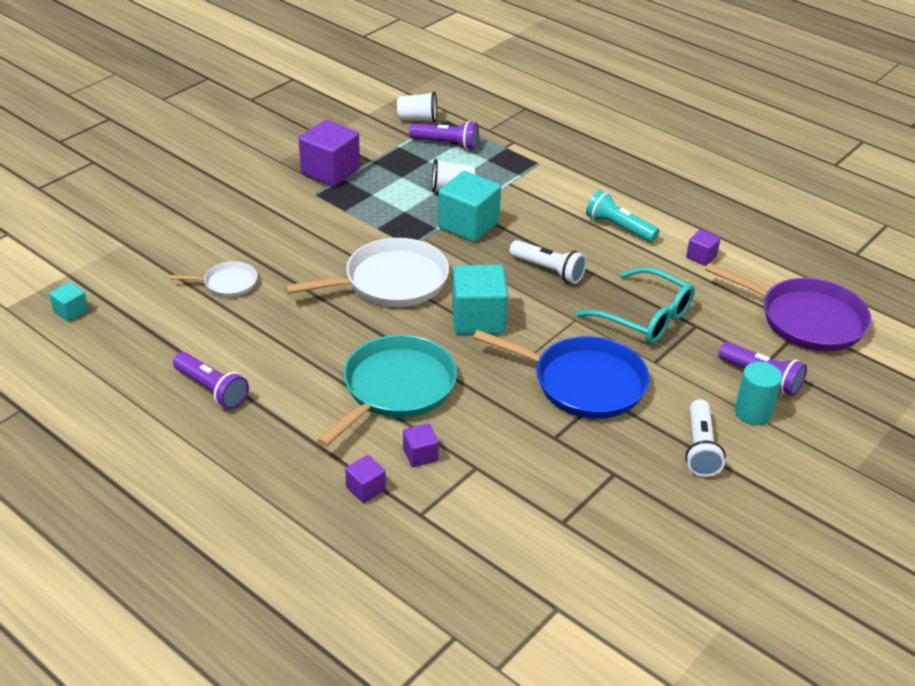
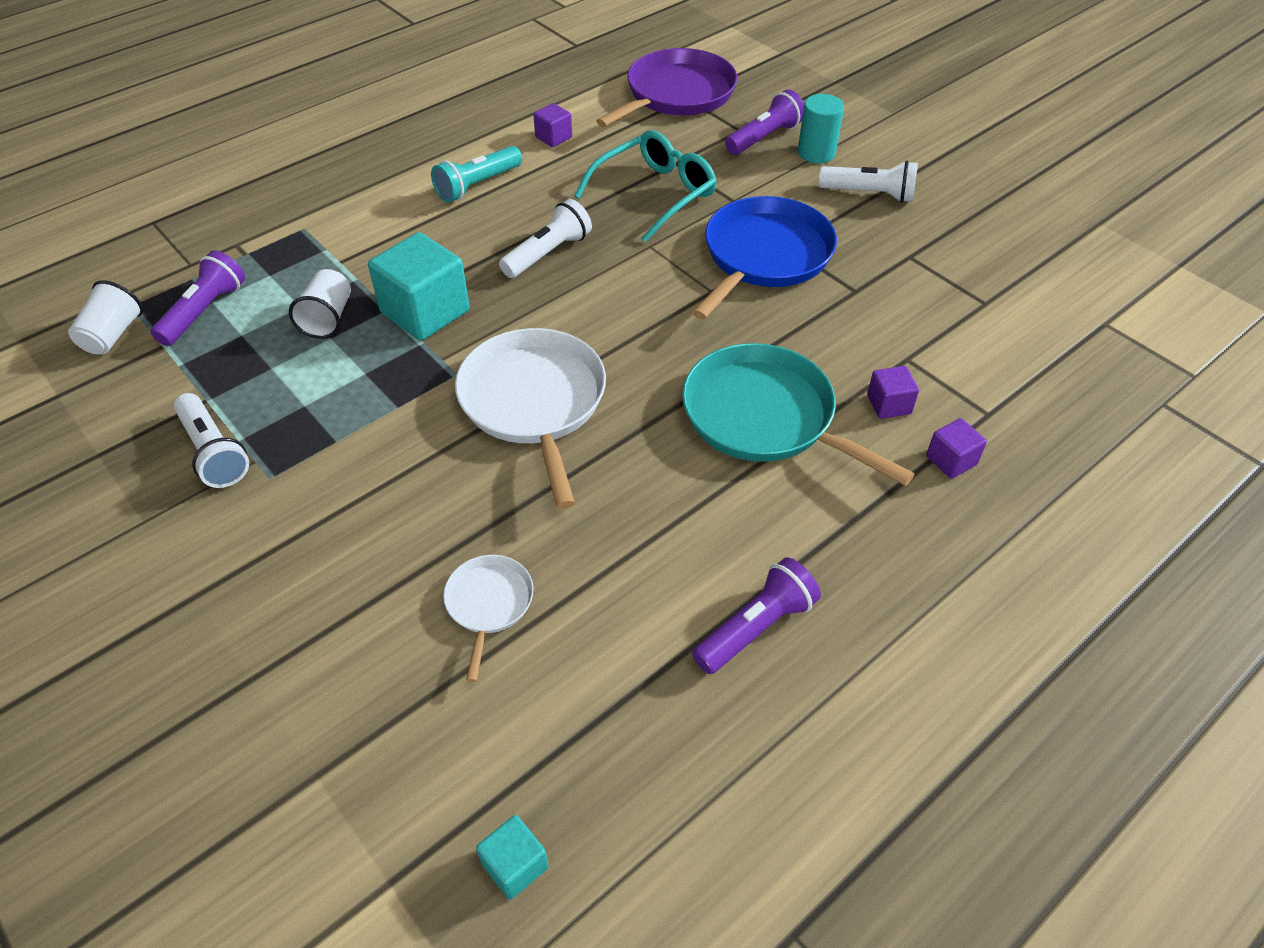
camera: 80 degrees left, 10 degrees up
purple cube [299,120,360,187] -> white flashlight [174,393,249,488]
turquoise cube [452,265,508,335] -> none

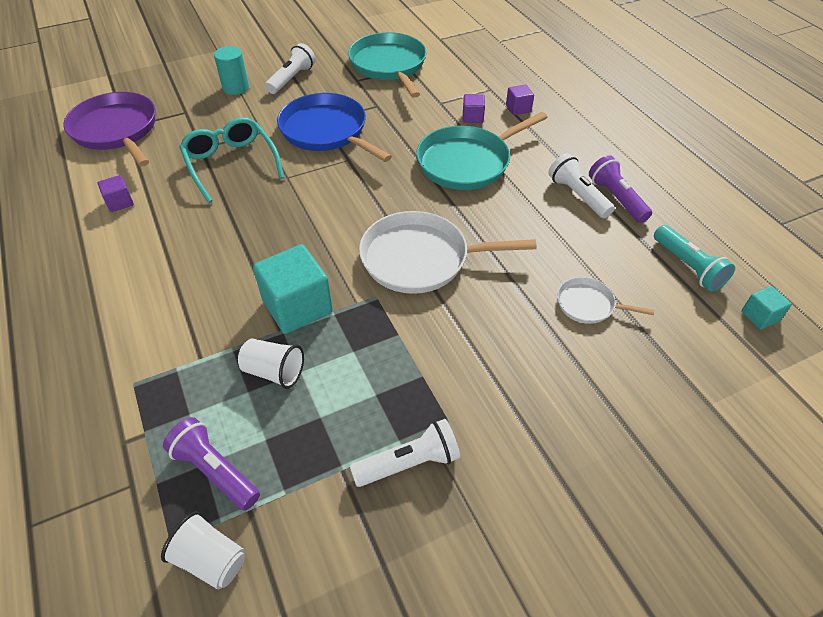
camera: 75 degrees left, 0 degrees up
turquoise flashlight [431,146,522,203] -> turquoise flashlight moved to [654,225,735,292]
white flashlight [499,199,592,278] -> white flashlight moved to [548,153,615,218]
purple flashlight [725,90,804,155] -> none
none -> turquoise pan [348,32,426,98]

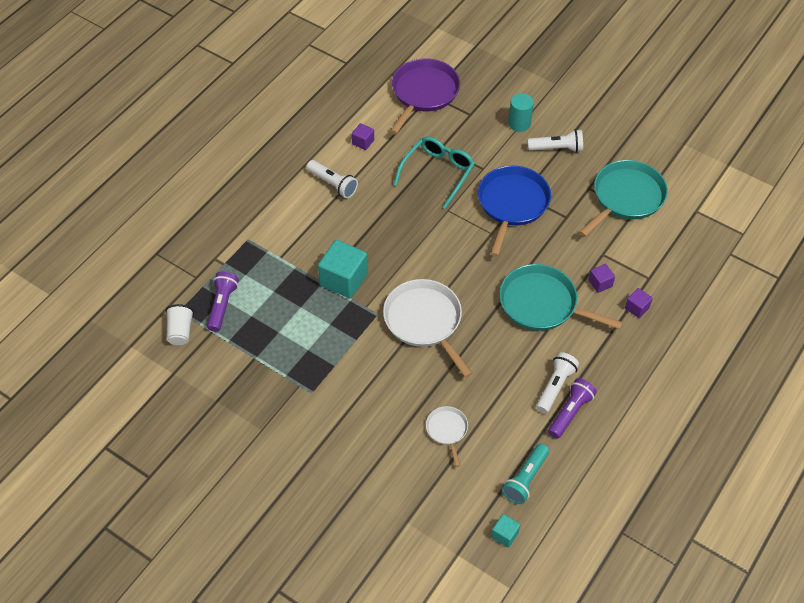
camera: 60 degrees right, 5 degrees up
white cup [238,339,304,389] -> none
white flashlight [350,419,460,487] -> white flashlight moved to [306,160,358,198]

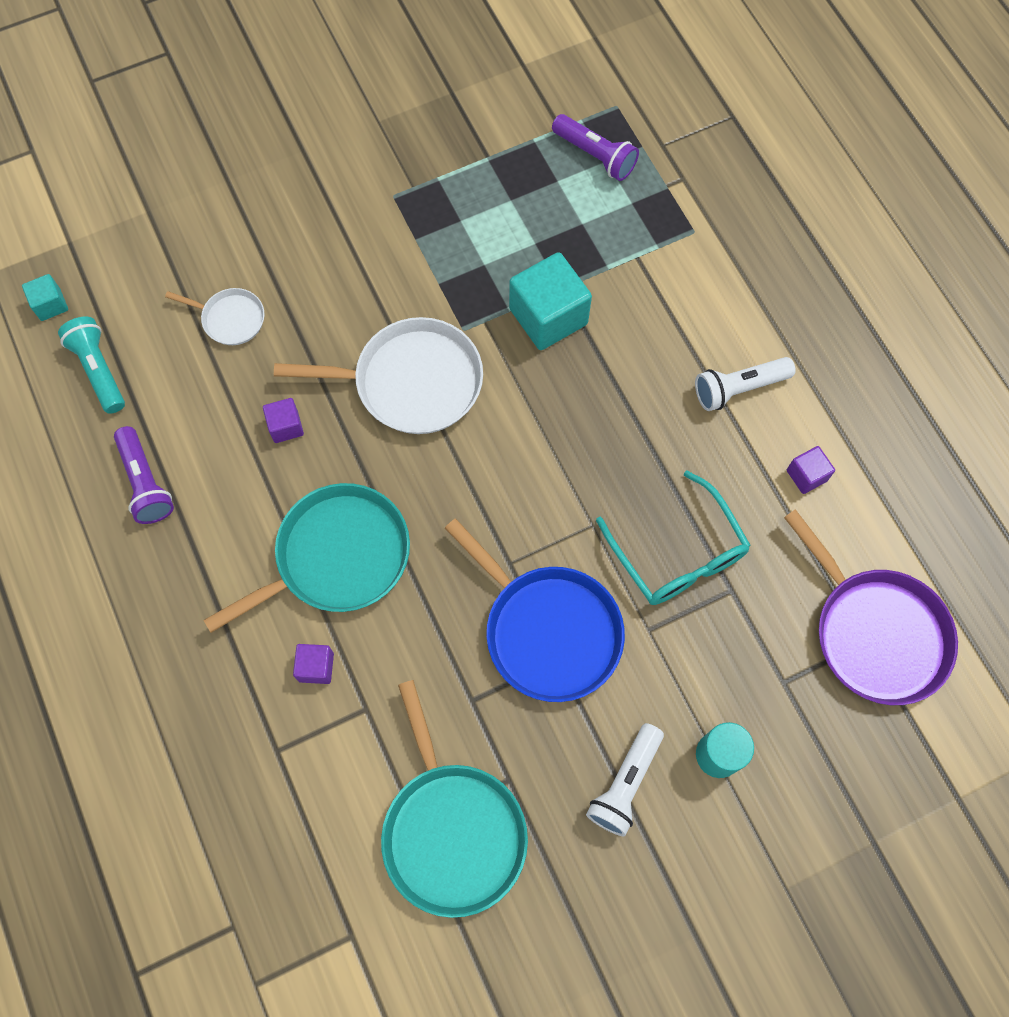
camera: 120 degrees right, 15 degrees up
white cup [165,304,194,345] -> none
white flashlight [536,352,579,413] -> none
purple cube [625,288,653,318] -> purple cube moved to [263,398,304,443]

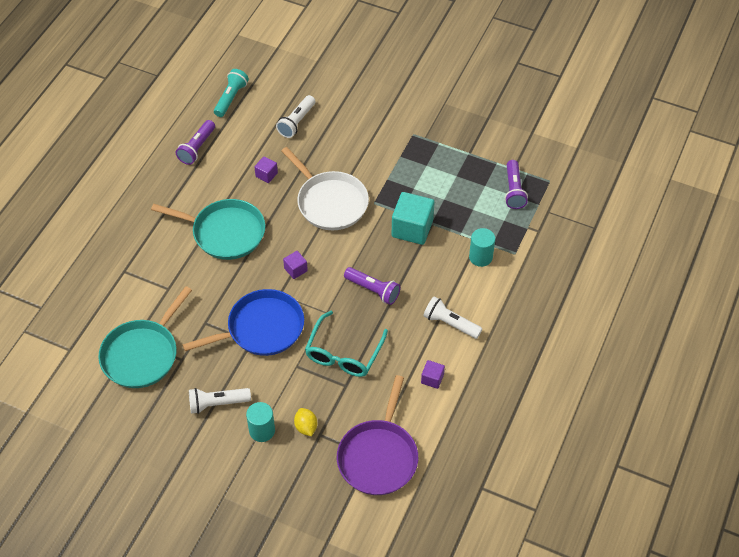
camera: 50 degrees right, 15 degrees down
turquoise cube [22,274,68,321] -> none
white pan [165,288,264,345] -> white flashlight [276,95,315,138]
purple cube [293,644,334,684] -> purple cube moved to [283,251,308,279]
blue pan [445,518,625,702] -> blue pan turned 120 degrees counterclockwise [182,289,304,356]
none -> yellow lemon [294,408,317,436]
none -> purple flashlight [344,267,400,305]
none -> turquoise cylinder [469,228,495,267]

